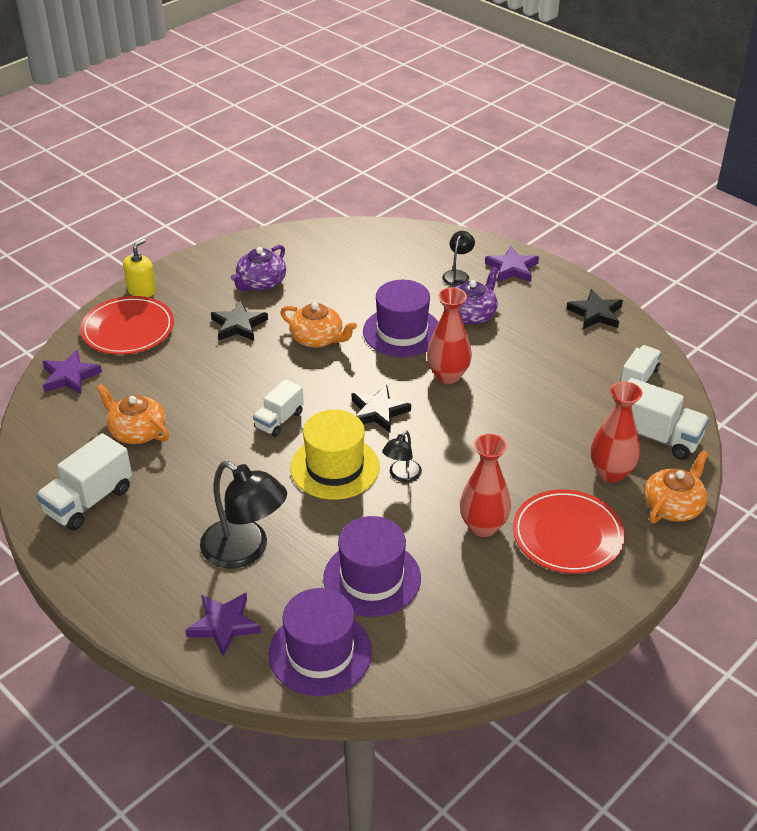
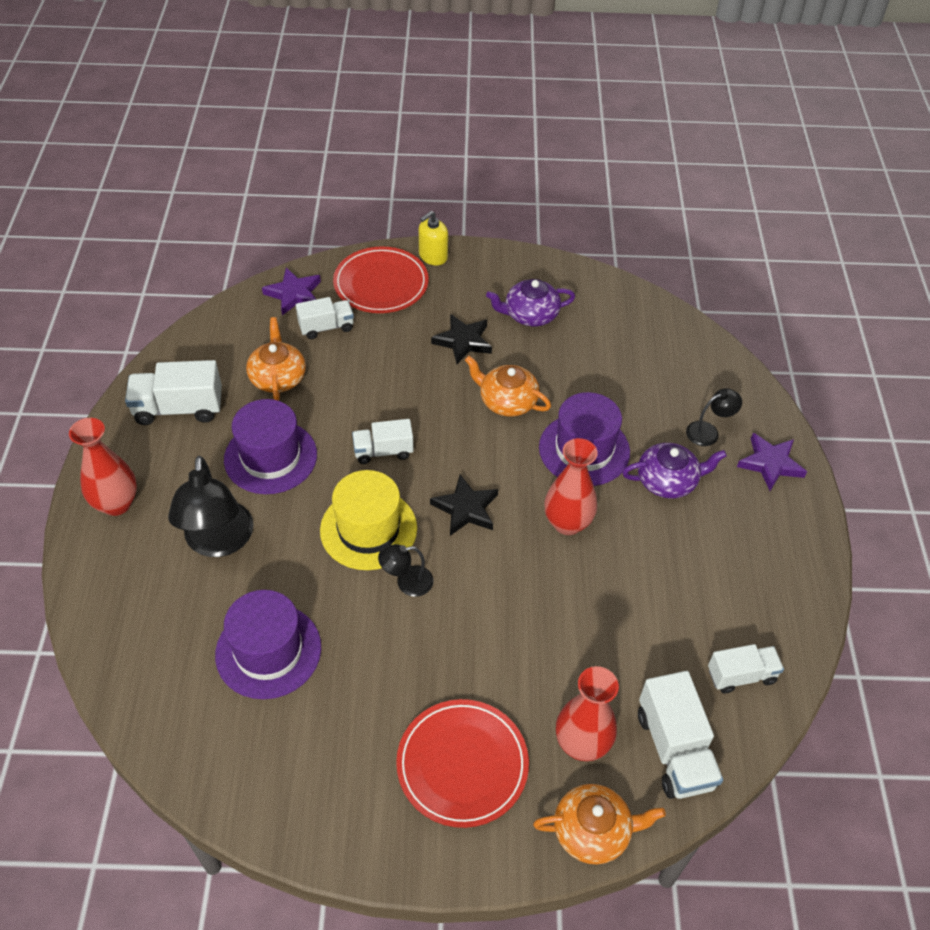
camera: 45 degrees right, 10 degrees up
yellow soap dispenser [123,239,156,297] -> yellow soap dispenser turned 150 degrees clockwise [419,211,448,265]
purple star [185,593,261,657] -> none
purple hat [269,588,372,696] -> purple hat moved to [224,399,317,494]
orange teapot [280,303,357,348] -> orange teapot turned 135 degrees clockwise [465,356,551,417]
red vase [460,434,511,537] -> red vase moved to [69,418,137,516]
black star [566,289,623,329] -> none
none -> white truck [296,297,354,339]

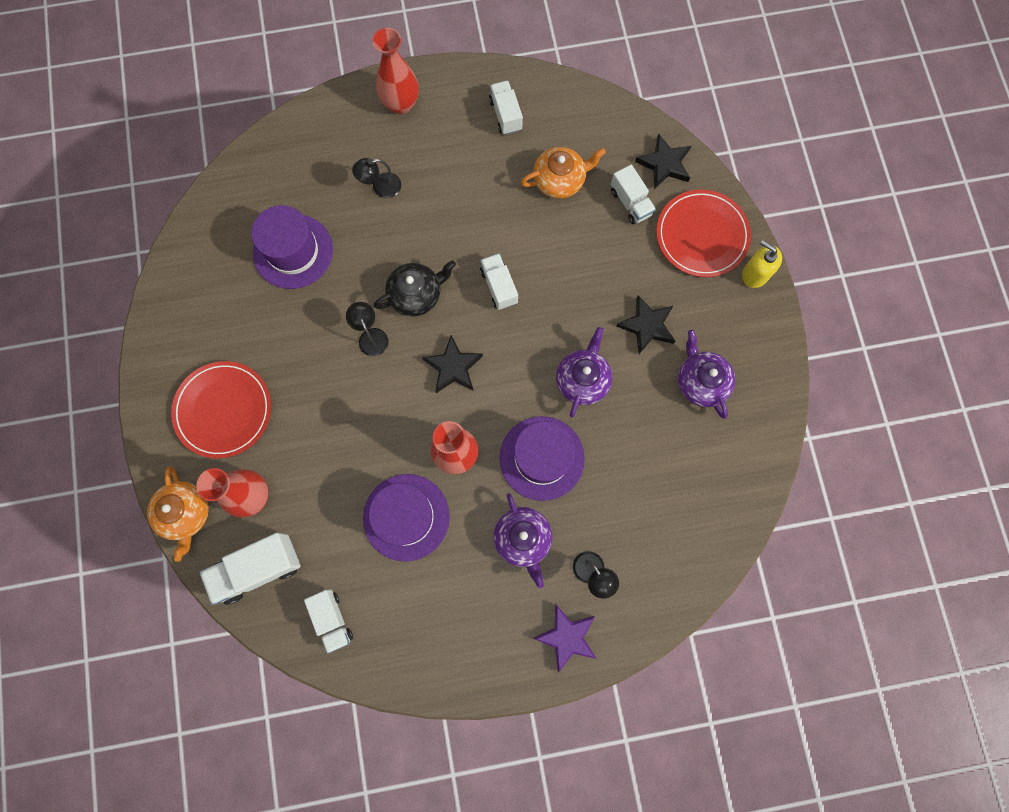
camera: 80 degrees right, 25 degrees up
white truck [125,360,222,425] -> white truck [489,81,523,135], size x0.65
black lamp [168,456,253,557] -> black lamp [352,158,401,198], size x0.51
purple hat [224,399,317,494] -> purple hat moved to [363,474,450,562]
purple star [262,268,321,315] -> black star [635,134,691,189]
yellow hat [320,470,417,570] -> black teapot [374,260,456,316]
orange teapot [465,356,551,417] -> purple teapot [556,327,613,417]

